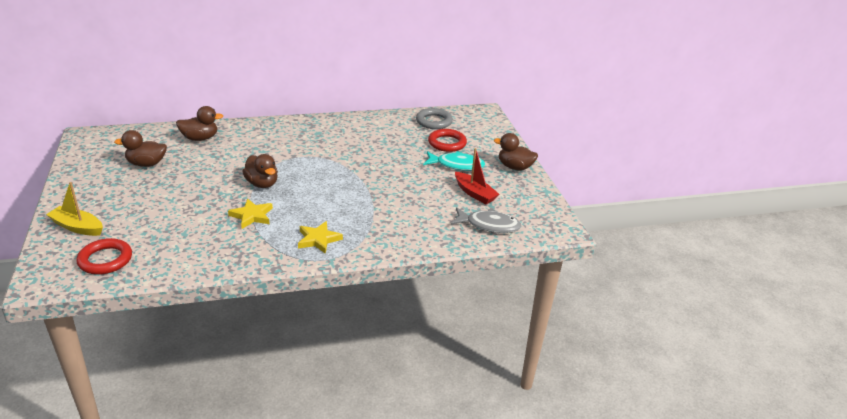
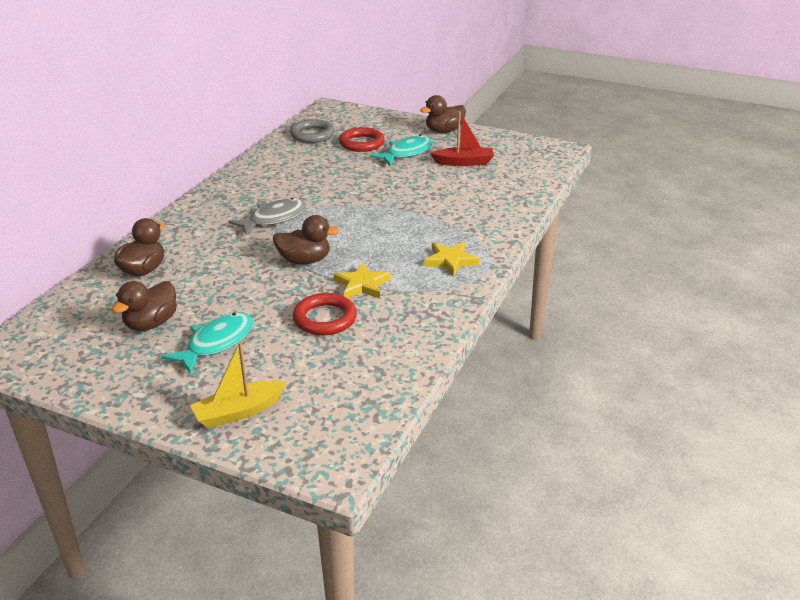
camera: 50 degrees left, 0 degrees up
red ring [76,238,132,275] -> red ring moved to [293,293,357,335]
grey fish [451,207,522,233] -> grey fish moved to [228,198,307,236]
none -> turquoise fish [161,312,253,374]

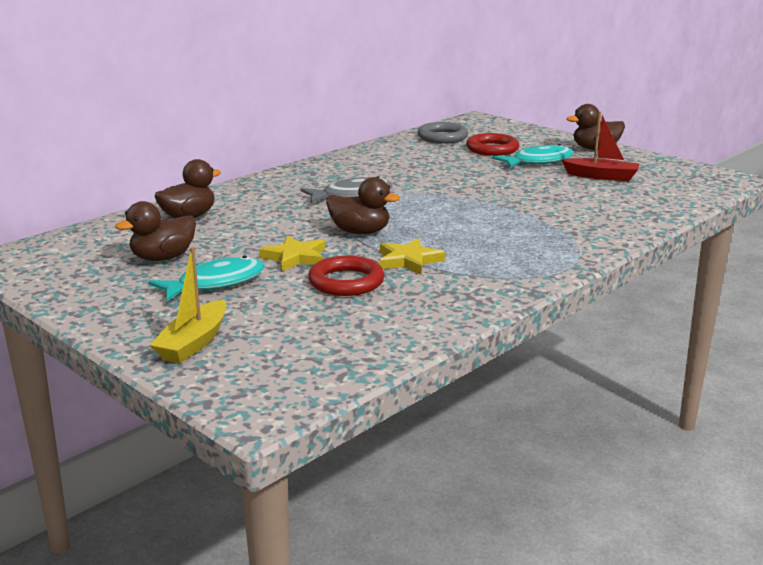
camera: 20 degrees right, 10 degrees down
yellow boat [190,342,286,428] -> yellow boat turned 60 degrees counterclockwise [150,247,226,363]
yellow star [424,242,479,277] -> yellow star moved to [259,236,325,271]

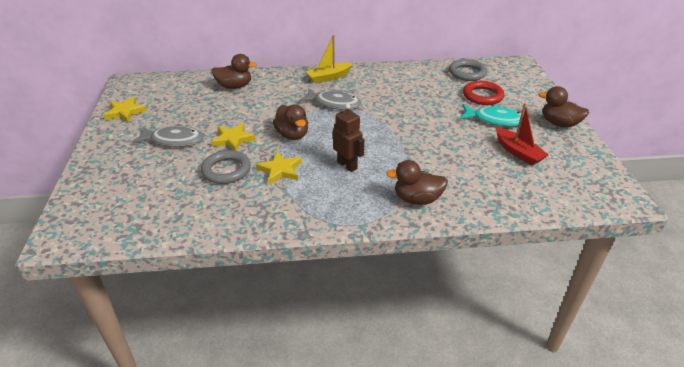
camera: 40 degrees right, 15 degrees up
brown duck [115,201,196,261] -> brown duck moved to [386,160,448,205]
turquoise fish [148,256,265,301] -> grey fish [132,124,204,147]
yellow boat [150,247,226,363] -> yellow boat moved to [306,35,353,83]
red ring [308,256,385,296] -> grey ring [201,150,251,184]
none -> yellow star [104,97,147,122]
none -> brown robot [333,104,364,172]

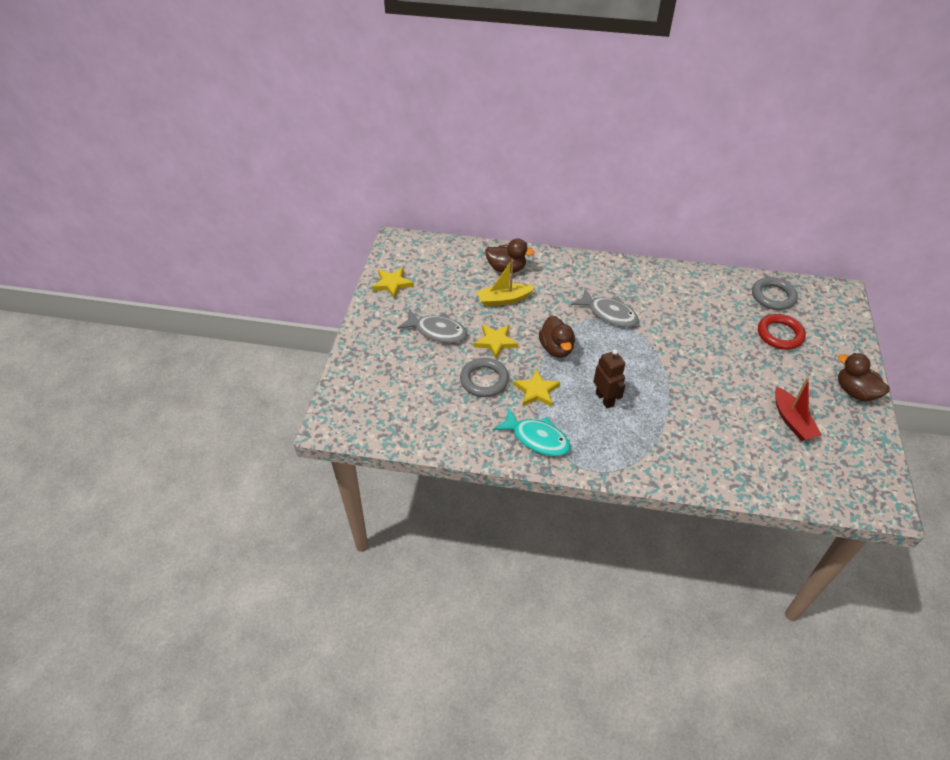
camera: 15 degrees right, 10 degrees up
yellow boat [306,35,353,83] -> yellow boat moved to [477,259,535,306]
brown duck [386,160,448,205] -> none
turquoise fish [460,104,521,126] -> turquoise fish moved to [493,409,571,456]

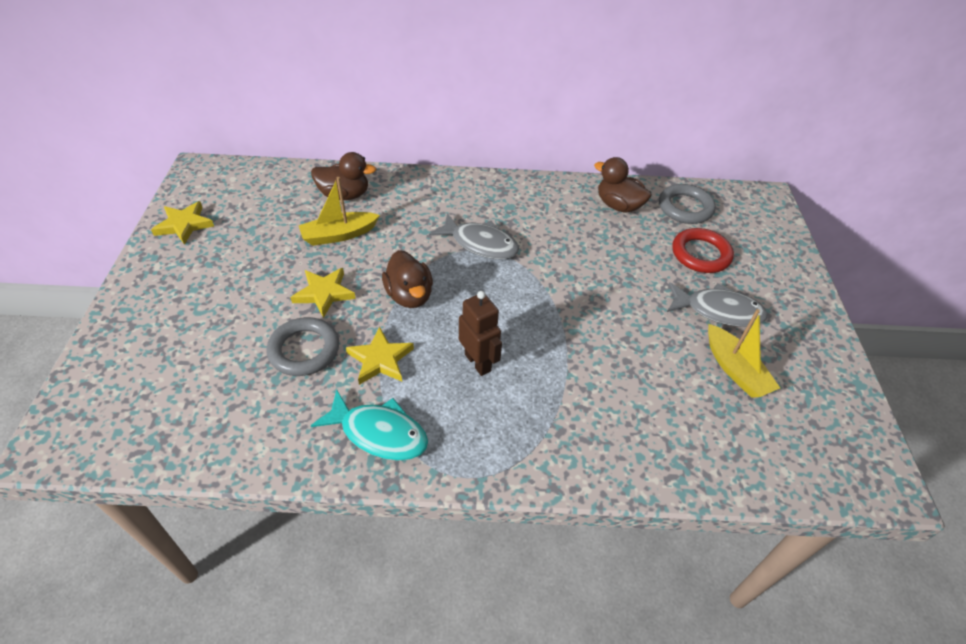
camera: 10 degrees left, 0 degrees up
grey fish [397,309,467,343] -> grey fish moved to [667,282,768,327]
red boat [775,377,822,441] -> yellow boat [708,309,780,398]
brown duck [838,353,890,401] -> brown duck moved to [594,157,652,213]

